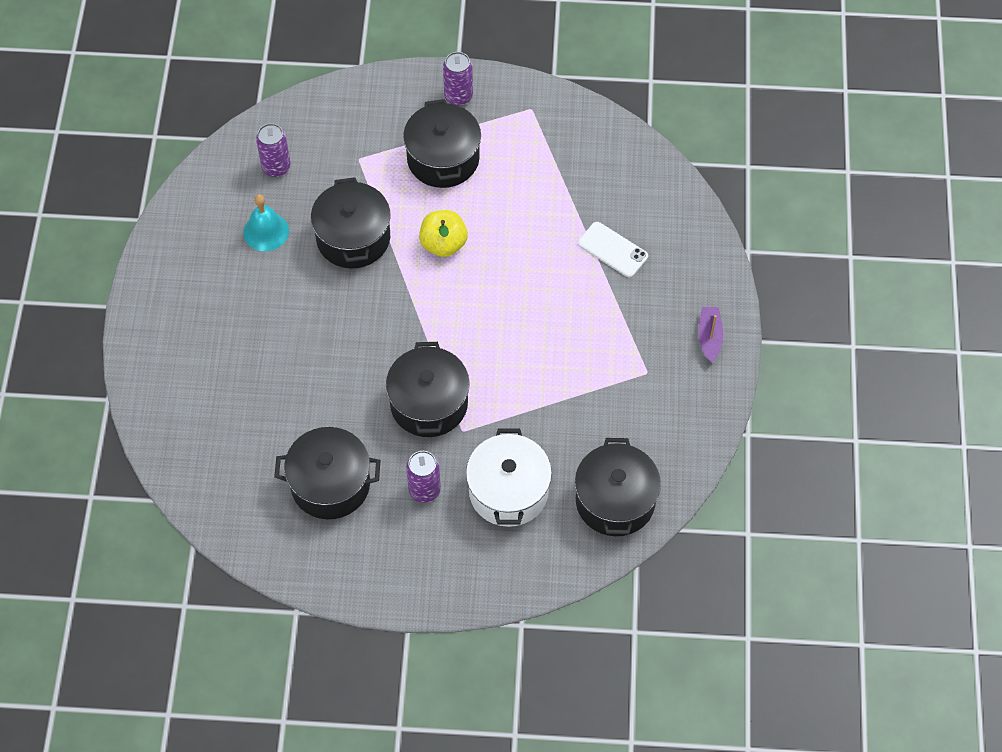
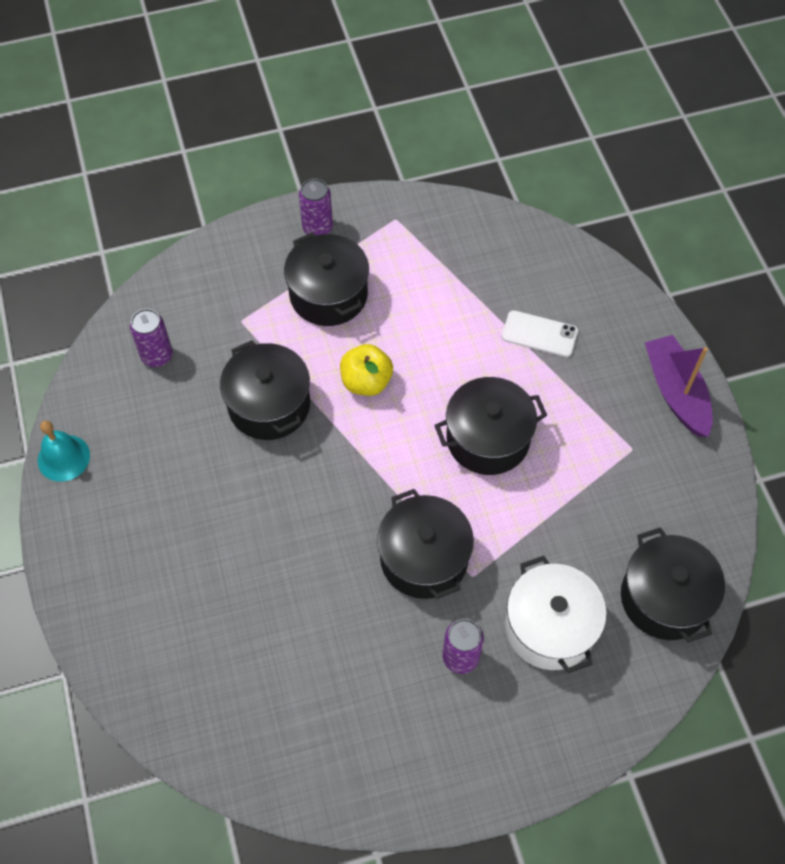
camera: 20 degrees left, 0 degrees up
turquoise bell [243,194,289,251] -> turquoise bell moved to [38,421,90,482]
black pot [274,427,381,519] -> black pot moved to [434,377,547,475]
purple boat [698,307,724,363] -> purple boat [645,335,713,437], size x1.72

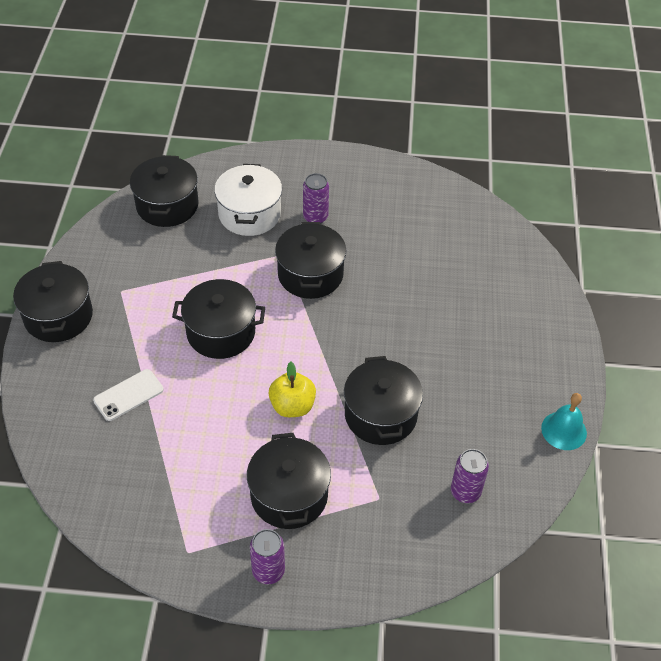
camera: 160 degrees left, 10 degrees down
white phone [502,310,578,357] -> white phone turned 75 degrees counterclockwise [93,369,164,421]
purple boat [645,335,713,437] -> black pot [13,261,93,342]

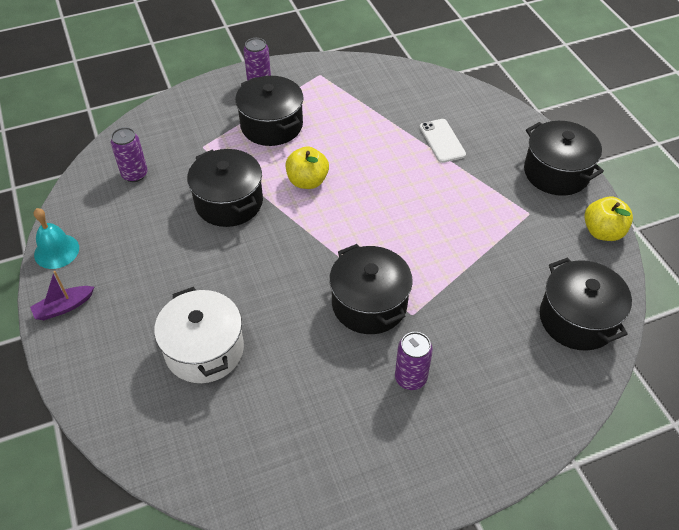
camera: 155 degrees right, 0 degrees up
white phone [93,369,164,421] -> white phone turned 45 degrees counterclockwise [420,119,466,163]
black pot [172,279,265,359] -> none
white pot [214,164,282,236] -> white pot moved to [154,287,244,383]
none -> purple boat [30,271,94,320]
none -> yellow apple [584,196,633,241]

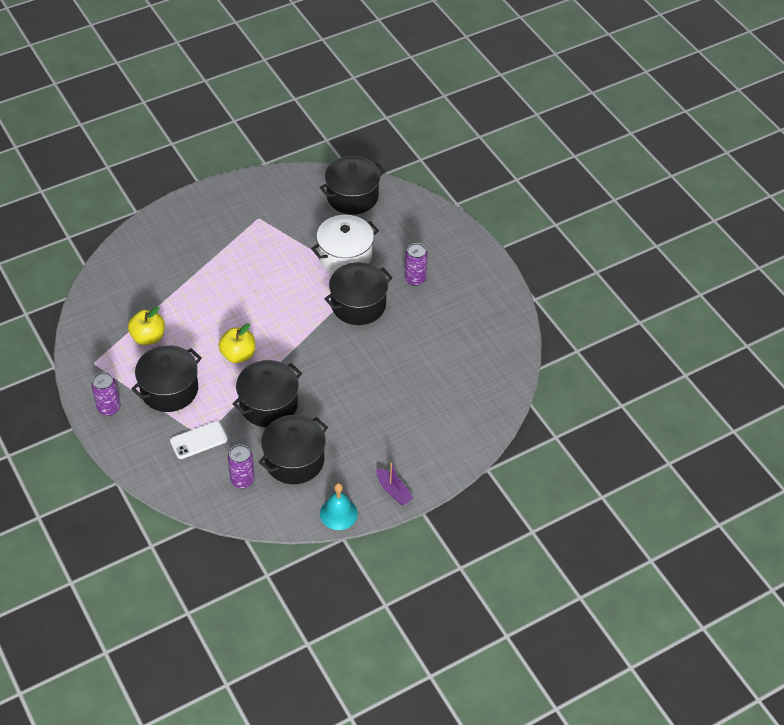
camera: 100 degrees left, 0 degrees up
white pot [154,287,244,383] -> white pot moved to [311,215,379,273]
white phone [420,119,466,163] -> white phone moved to [170,421,228,459]
black pot [524,121,604,196] -> black pot moved to [259,415,328,484]
yellow apple [584,196,633,241] -> yellow apple moved to [128,307,165,345]

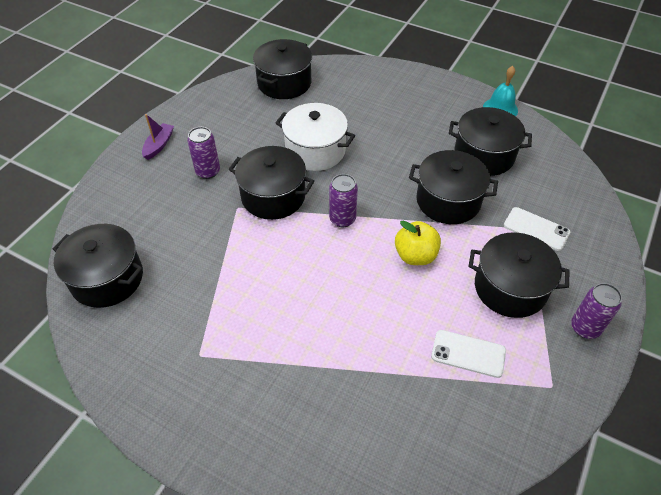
camera: 120 degrees left, 0 degrees up
yellow apple [128,307,165,345] -> white phone [431,330,506,378]
purple can [228,444,255,488] -> purple can moved to [329,174,358,227]
white pot [311,215,379,273] -> white pot moved to [275,103,355,171]
purple boat [377,462,413,505] -> purple boat moved to [142,114,174,160]
none -> black pot [253,39,312,99]

